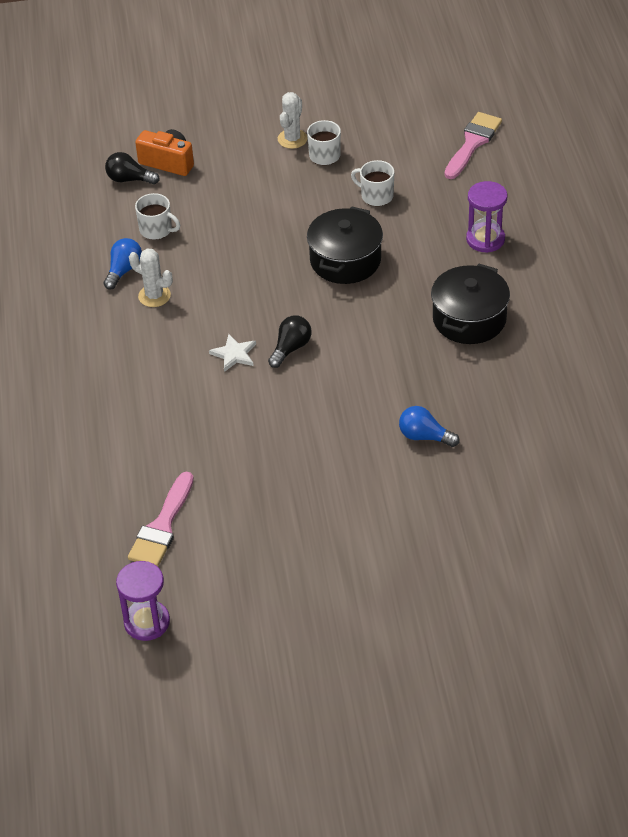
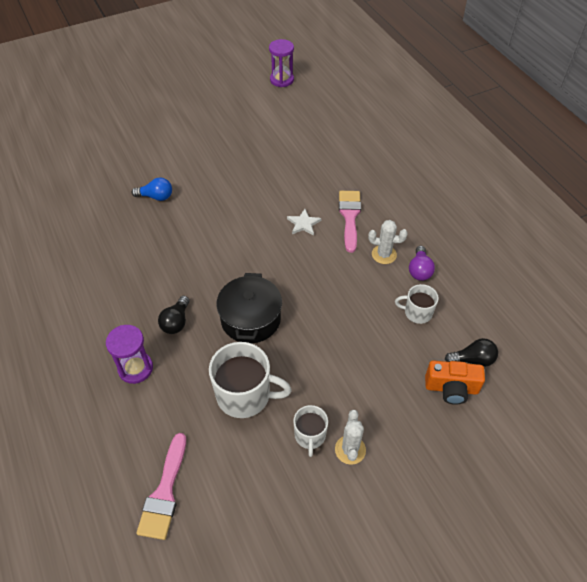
camera: 160 degrees right, 5 degrees up
blue light bulb [104,238,142,290] -> purple light bulb [409,246,435,281]
pink brush [128,471,194,567] -> pink brush moved to [339,191,361,253]
black light bulb [268,315,312,368] -> black light bulb moved to [158,296,190,334]
white mug [351,160,394,206] -> white mug [209,342,292,418], size x1.77
black pot [431,264,510,344] -> none

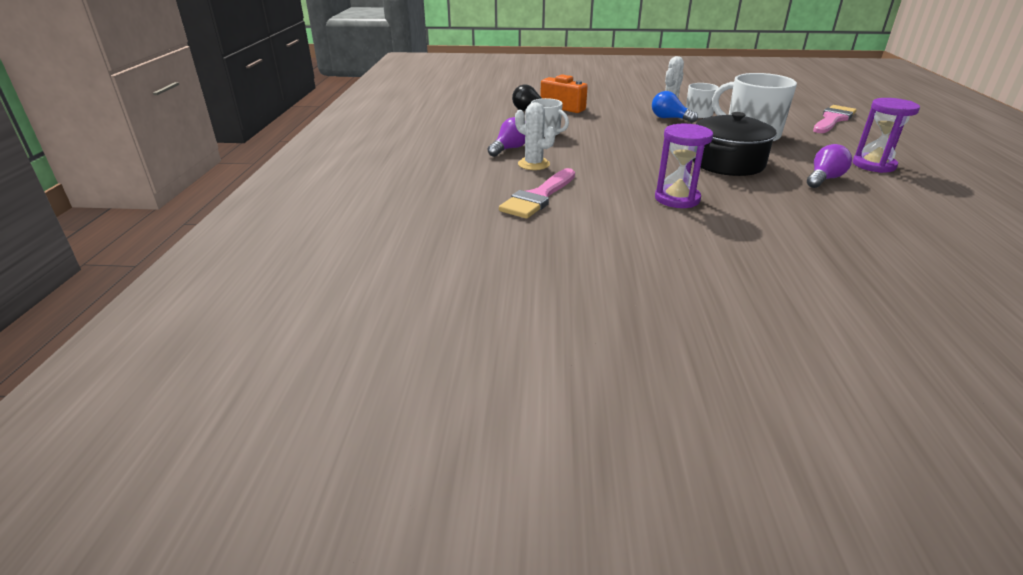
camera: 150 degrees left, 20 degrees down
blue light bulb [131,177,172,201] -> blue light bulb moved to [652,91,698,123]
black light bulb [158,296,190,334] -> purple light bulb [807,144,852,188]
purple hourglass [269,39,294,87] -> purple hourglass moved to [655,124,713,208]
white star [287,209,322,236] -> none

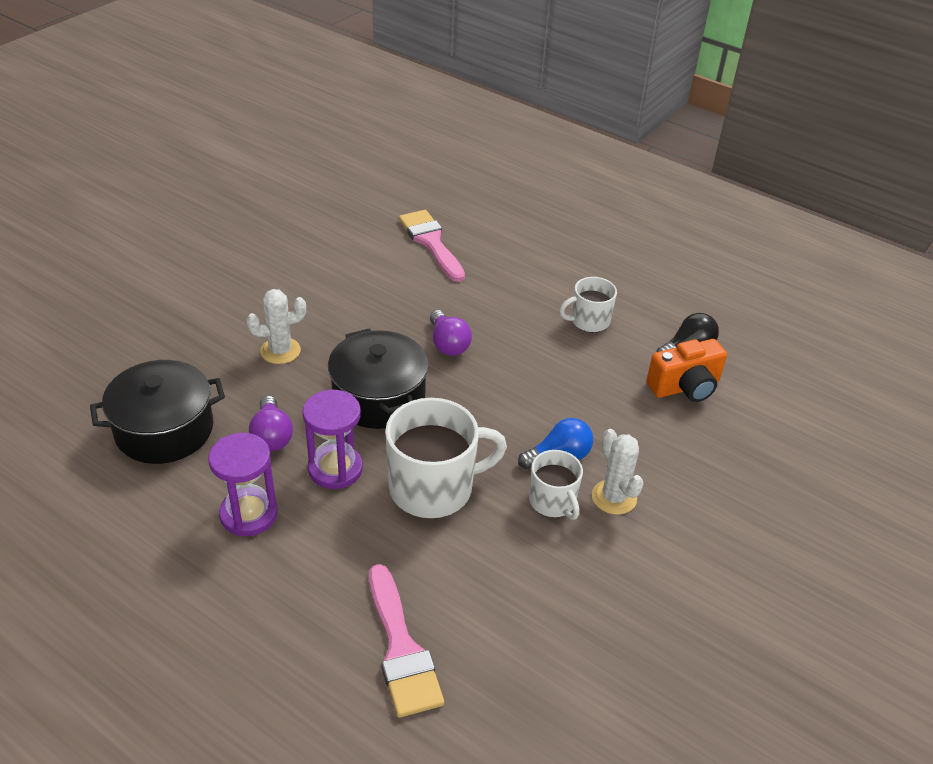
camera: 120 degrees right, 10 degrees up
purple light bulb [488,117,525,157] -> purple light bulb moved to [430,310,472,356]
white cactus [515,102,555,170] -> white cactus moved to [246,289,306,364]
purple hourglass [655,124,713,208] -> purple hourglass moved to [302,390,363,489]
none -> black pot [90,360,225,464]

